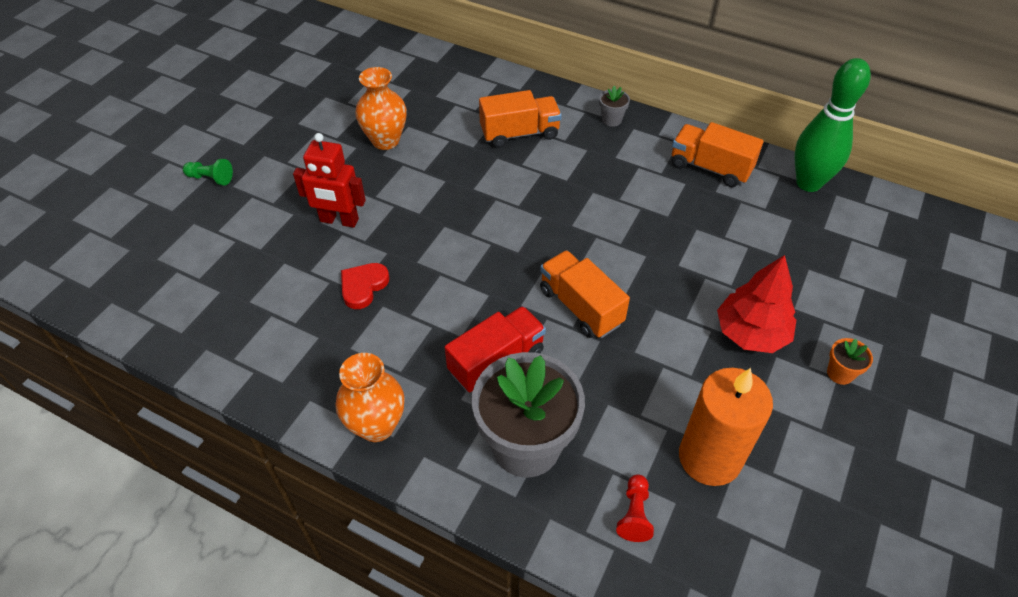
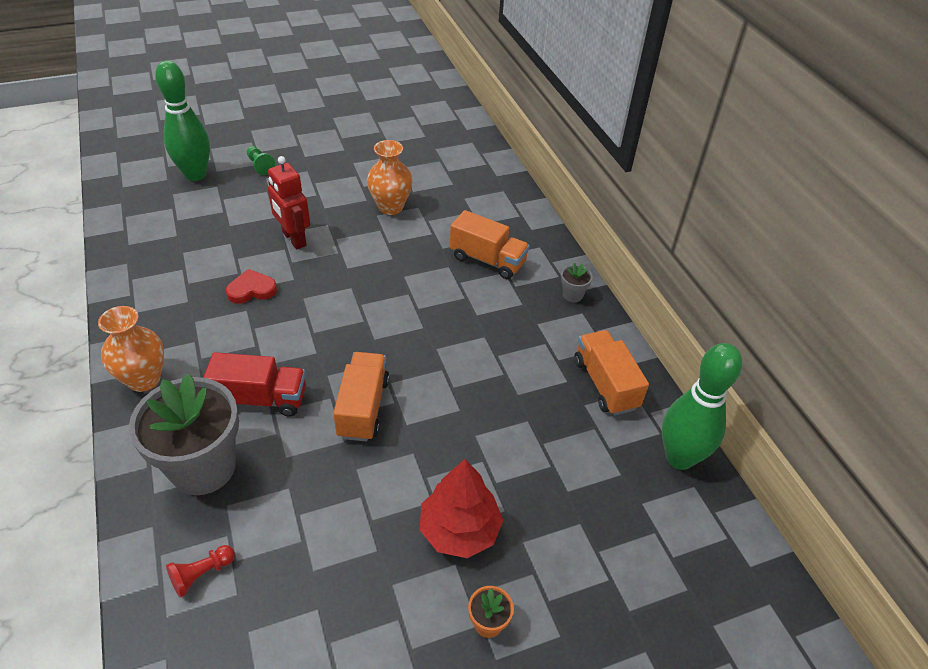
camera: 40 degrees right, 5 degrees down
orange candle [679,368,773,486] -> none
none -> green bowling pin [155,60,210,181]

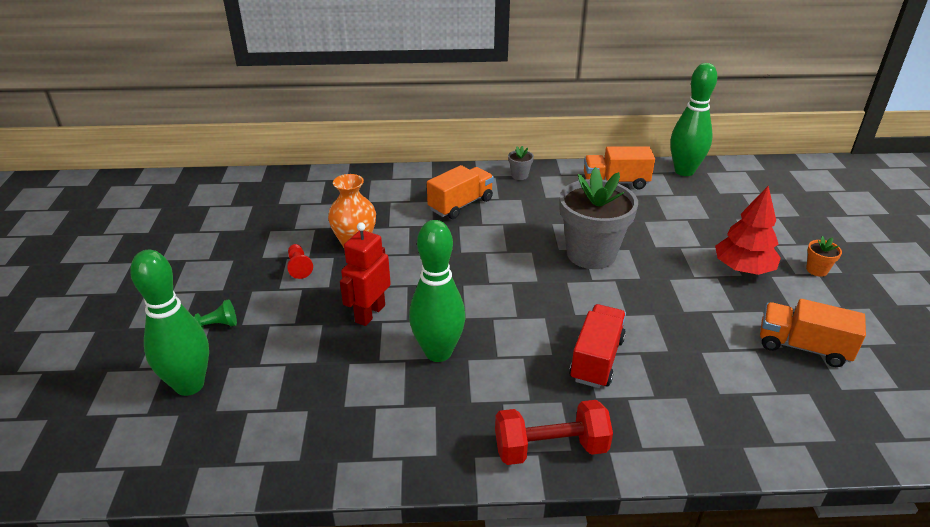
camera: 70 degrees left, 10 degrees down
orange vase [98,306,164,392] -> red dumbbell [495,400,613,465]
grey flower pot [129,374,239,495] -> grey flower pot moved to [559,167,638,269]
red pawn [166,545,235,598] -> red pawn moved to [287,244,313,279]
red heart [226,269,277,304] -> green bowling pin [409,220,466,362]
red robot [268,156,310,250] -> red robot turned 135 degrees clockwise [340,222,391,326]
orange truck [333,352,389,441] -> orange truck moved to [760,299,866,367]

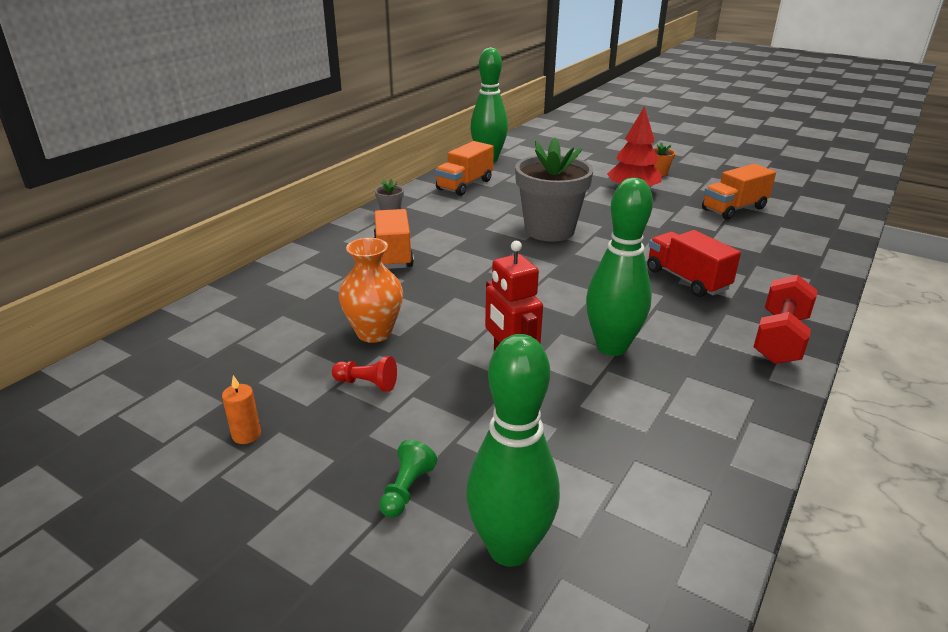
camera: 55 degrees left, 5 degrees down
none -> orange candle [222,375,261,444]

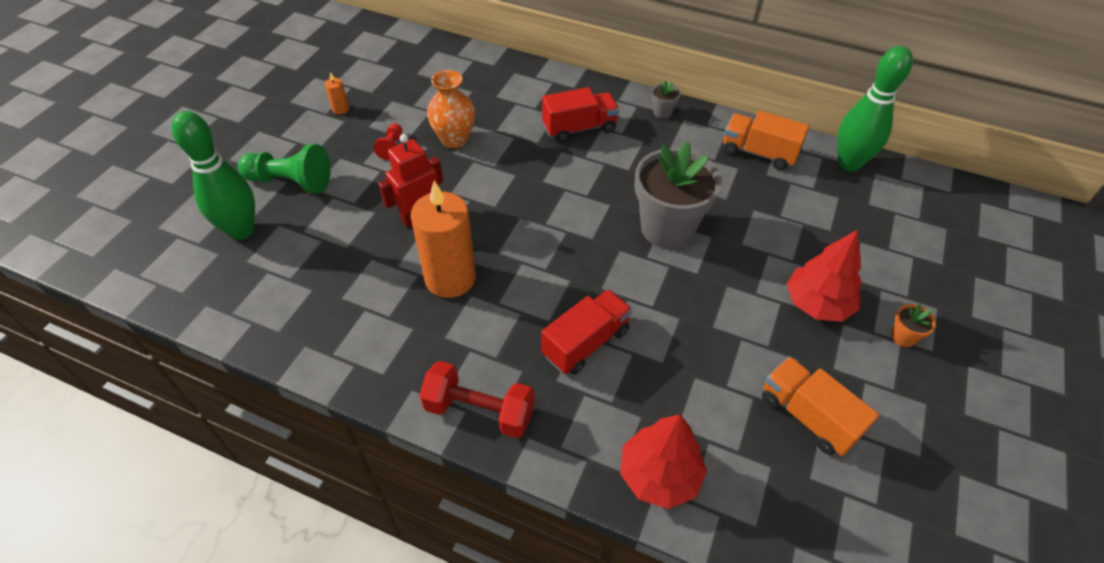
camera: 80 degrees right, 20 degrees up
orange truck [373,209,414,269] -> red truck [542,87,619,142]
green pawn [379,440,437,518] -> green pawn [237,144,331,194], size x1.91
green bowling pin [586,178,653,356] -> orange candle [411,181,476,298]
none -> red tree [620,414,707,509]

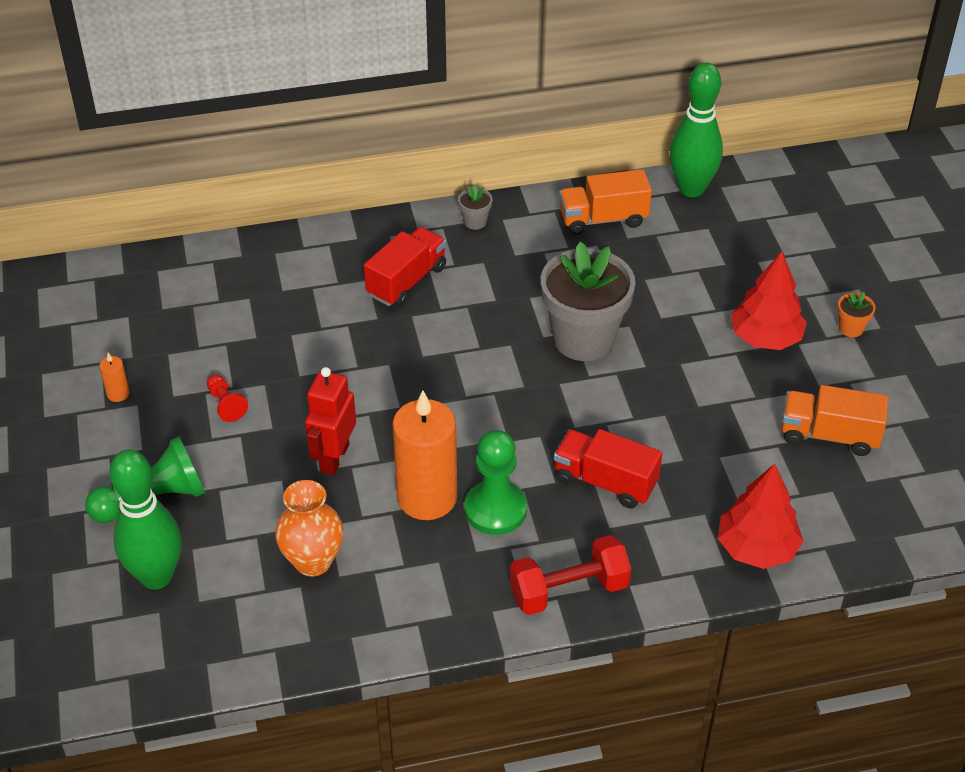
camera: 35 degrees left, 5 degrees down
orange vase [427,70,475,148] -> orange vase moved to [275,480,343,576]
red truck [541,289,632,375] -> red truck turned 75 degrees counterclockwise [554,429,662,509]
none -> green pawn [465,430,527,535]

